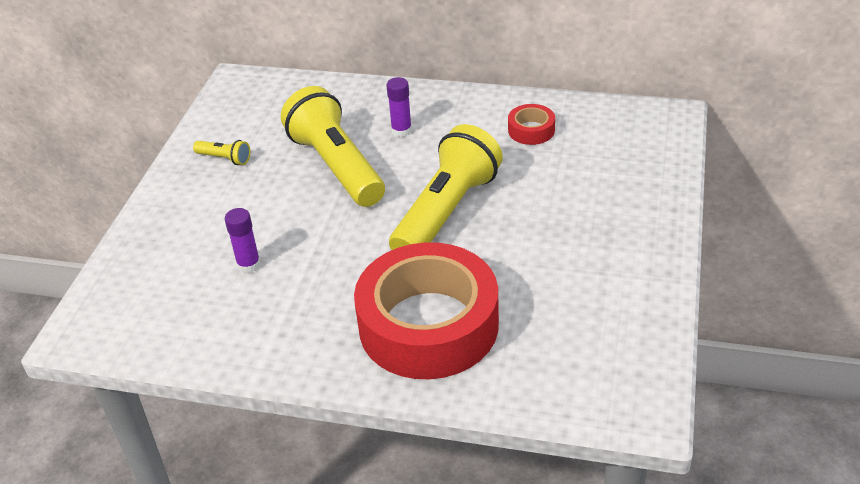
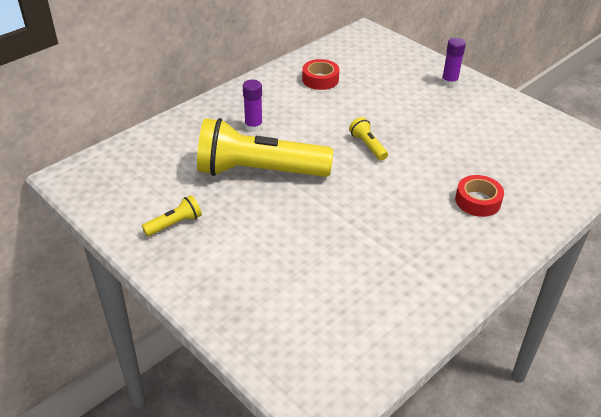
camera: 60 degrees left, 0 degrees up
purple glue stick [224,208,261,273] -> purple glue stick moved to [442,38,466,87]
red tape [354,242,499,379] -> red tape [455,175,504,217], size x0.41
yellow flashlight [389,124,503,250] -> yellow flashlight [349,117,388,161], size x0.41

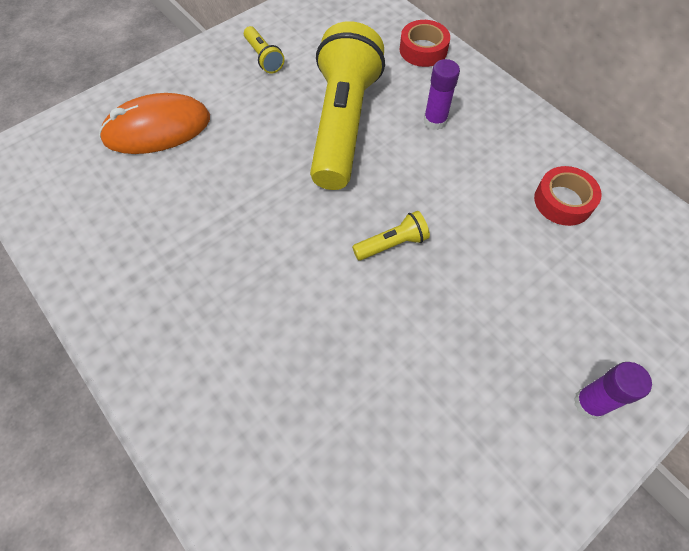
camera: 95 degrees right, 20 degrees up
red tape [455,175,504,217] -> red tape moved to [400,20,450,67]
none -> orange mouse [99,93,210,154]

